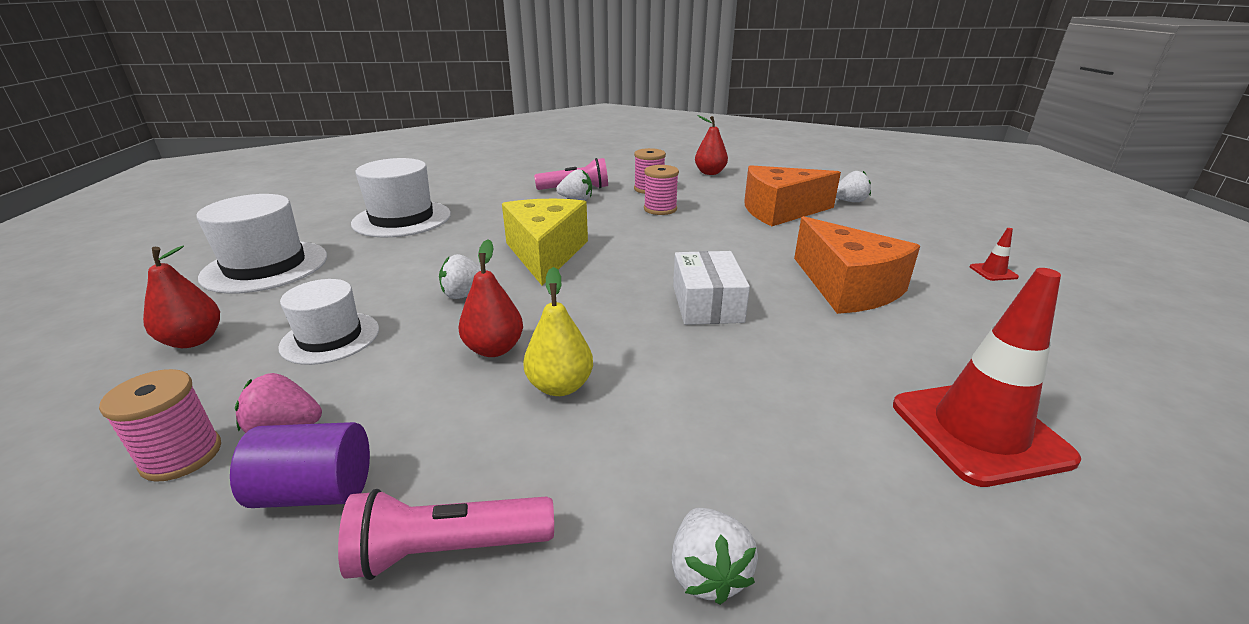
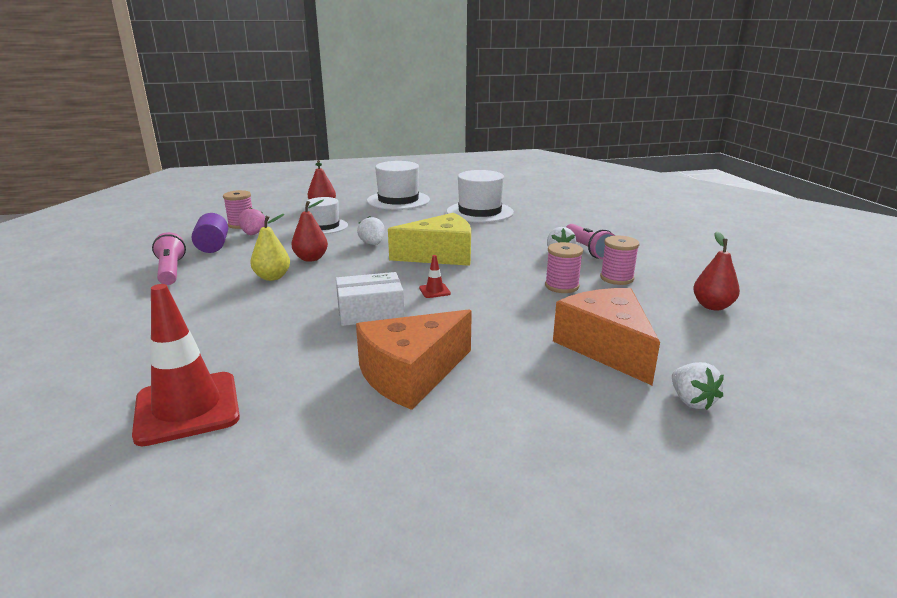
camera: 80 degrees right, 5 degrees down
white strawberry [672,508,758,605] -> none
red traffic cone [970,228,1019,281] -> red traffic cone moved to [419,255,451,298]

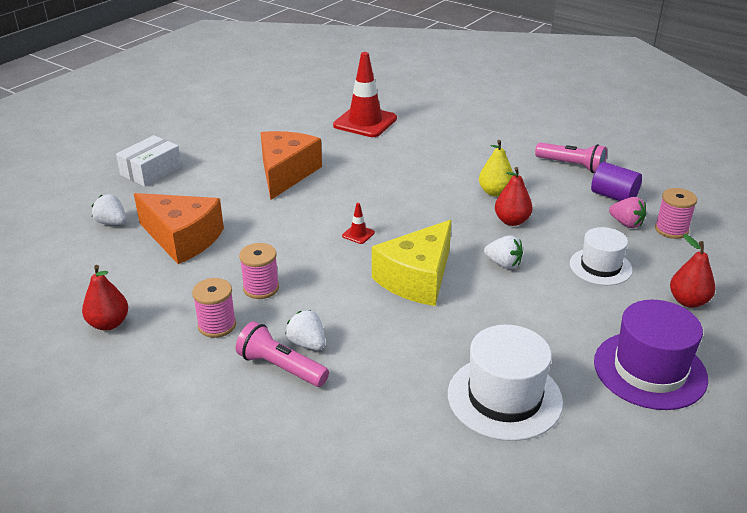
camera: 140 degrees right, 10 degrees up
white box [336,272,405,326] -> white box moved to [116,135,182,187]
white hat [367,161,430,210] -> purple hat [594,300,708,410]

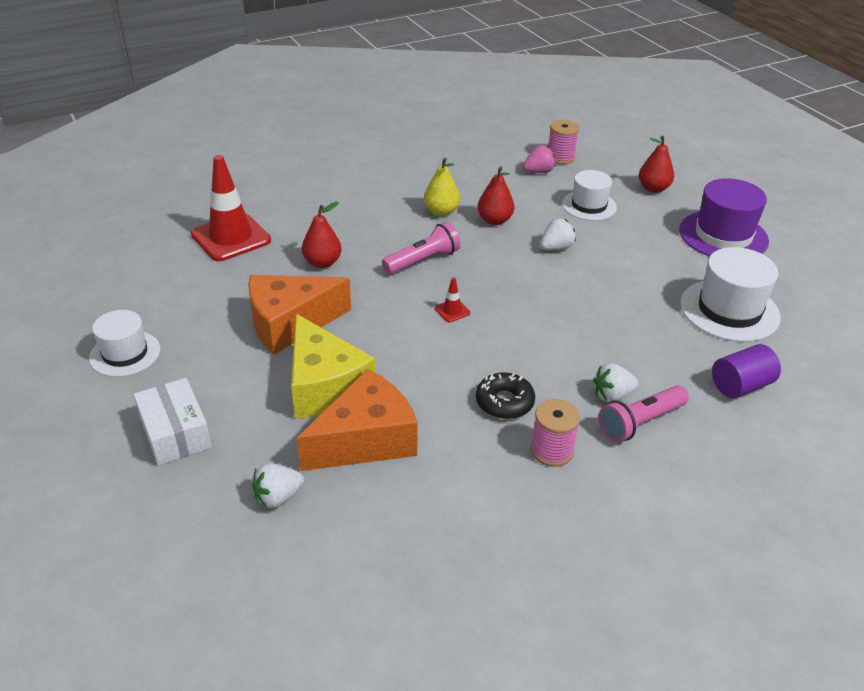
camera: 65 degrees left, 5 degrees up
red pear [82,265,128,330] -> red pear moved to [302,202,342,268]
pink spool [239,243,279,299] -> black donut [476,372,535,419]
orange cheese [260,131,322,200] -> orange cheese turned 60 degrees counterclockwise [248,275,351,355]
yellow cheese [372,220,452,306] -> yellow cheese moved to [291,314,375,419]
pink flashlight [535,142,607,173] -> pink flashlight moved to [382,222,460,274]
purple cylinder [591,162,642,201] -> purple cylinder moved to [712,344,781,398]
none -> white hat [89,310,160,377]

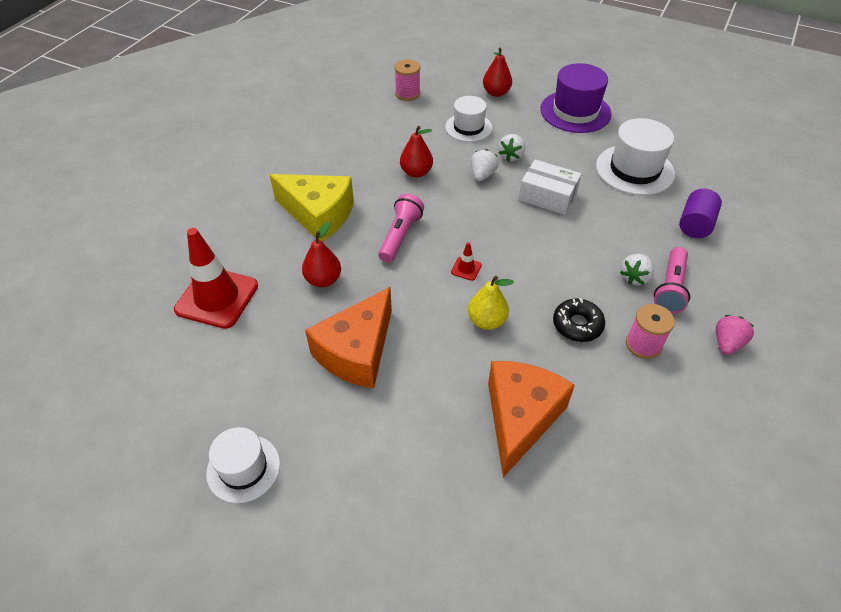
camera: 35 degrees left, 10 degrees up
white box [134,378,212,466] -> white box moved to [519,159,582,215]
white strawberry [252,463,304,508] -> white strawberry moved to [498,134,525,161]
yellow cheese [291,314,375,419] -> yellow cheese moved to [269,174,354,241]
yellow pear [424,158,460,216] -> yellow pear moved to [468,276,514,330]
pink strawberry [523,145,556,173] -> pink strawberry moved to [716,315,754,355]

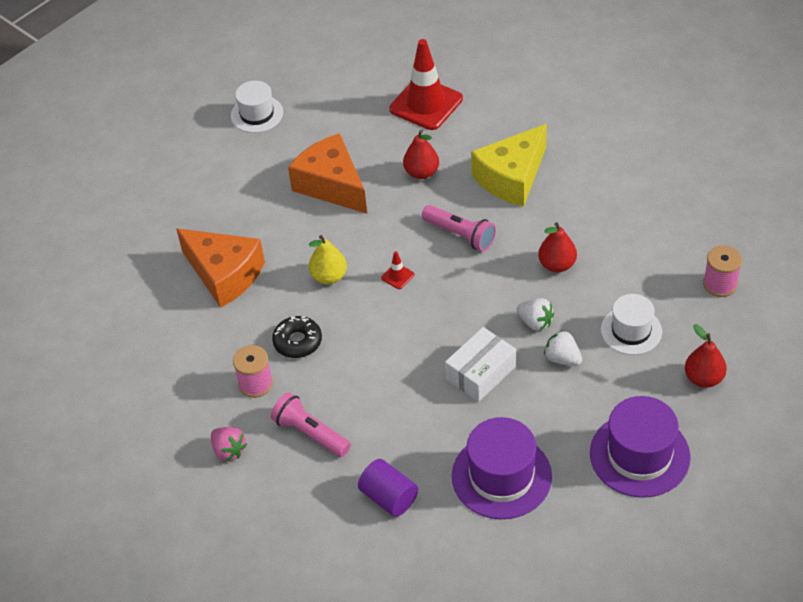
camera: 110 degrees right, 0 degrees up
white hat [596,118,675,195] -> purple hat [452,417,552,519]
white strawberry [620,254,654,285] -> none

